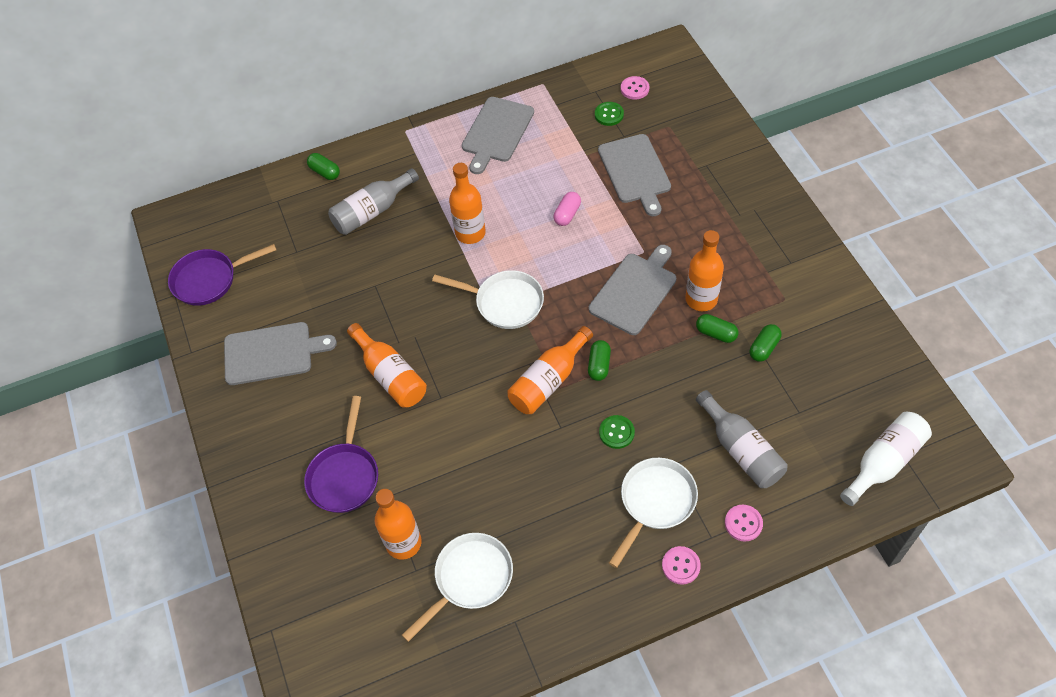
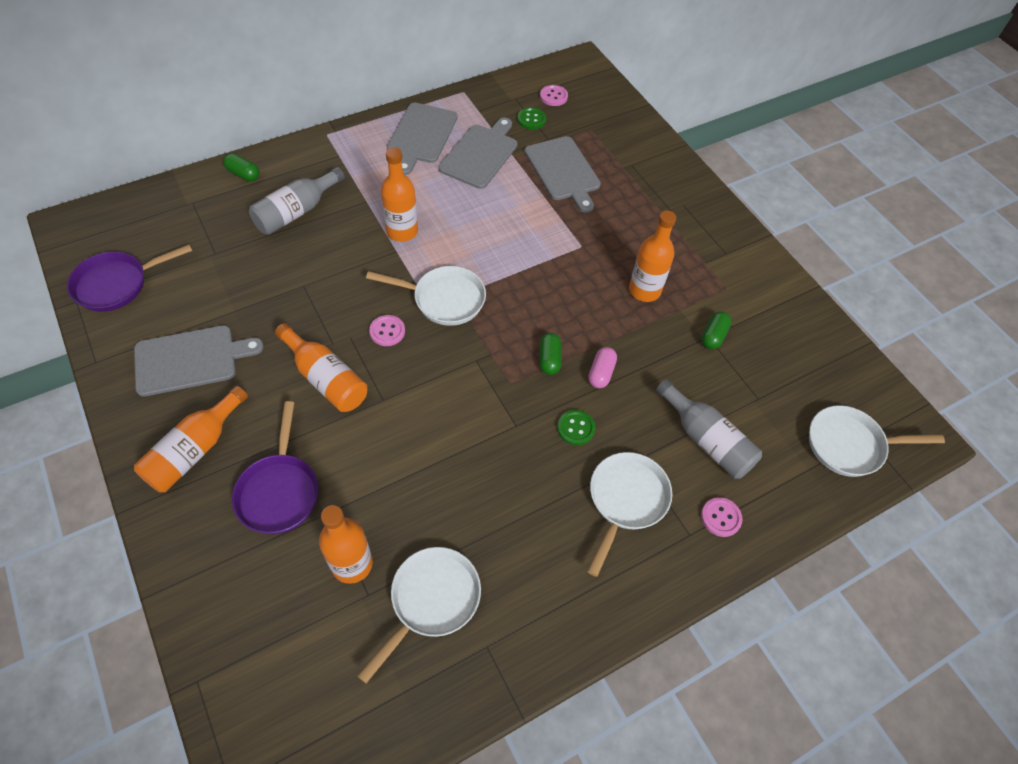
camera: 15 degrees left, 0 degrees up
orange bottle [507,326,593,414] -> orange bottle moved to [134,386,248,492]
pink capsule [554,192,581,226] -> pink capsule moved to [588,347,617,388]
grey cutting board [589,245,676,335] -> grey cutting board moved to [438,118,518,189]
pink button [662,546,701,585] -> pink button moved to [369,315,405,346]
green capsule [696,314,739,343] -> none
white bottle [840,412,932,506] -> white pan [809,405,945,477]

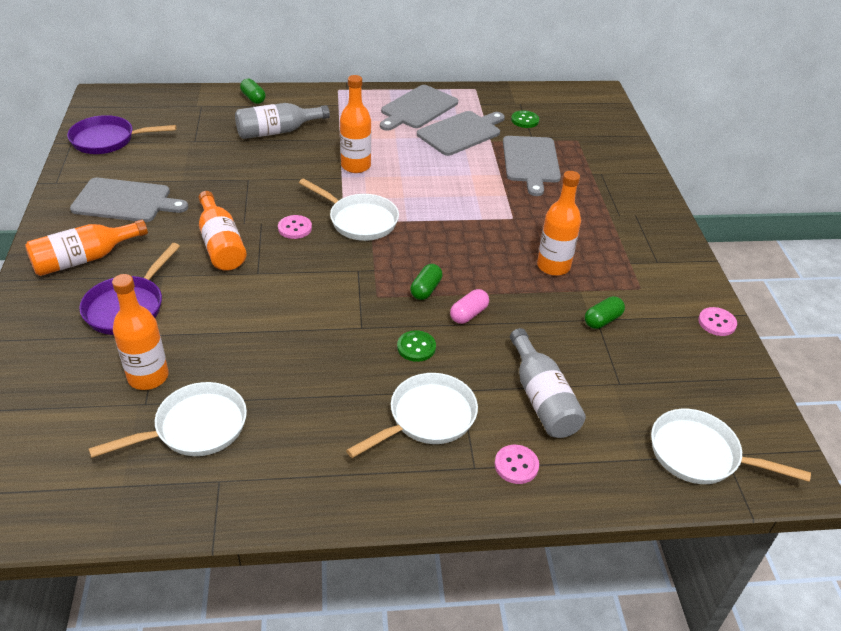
camera: 25 degrees right, 15 degrees down
pink button [540,85,568,106] -> pink button moved to [698,307,737,336]

